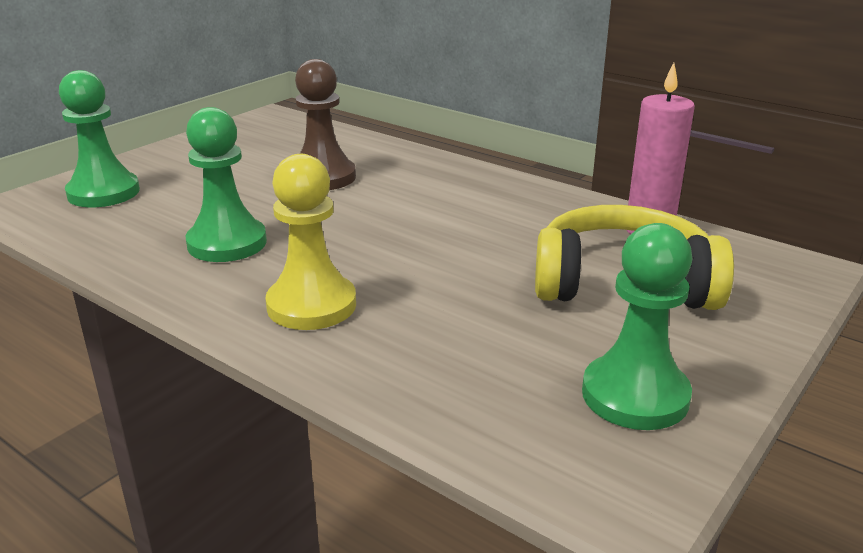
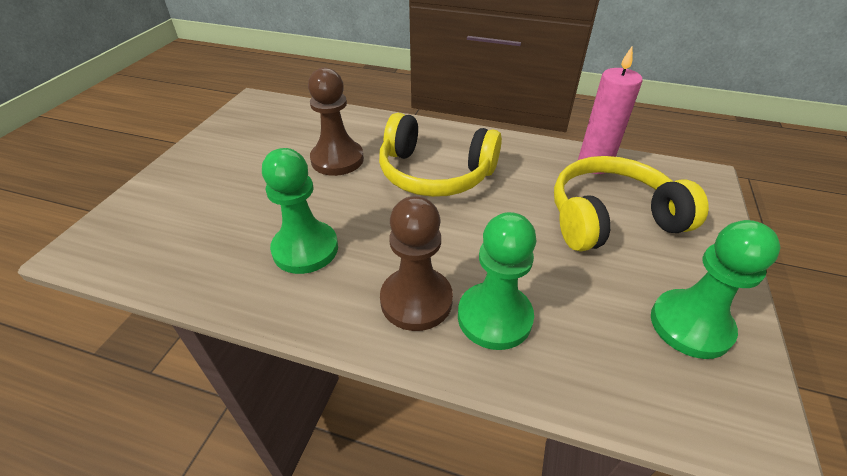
camera: 20 degrees left, 15 degrees up
green pawn [59,70,140,207] -> green pawn moved to [458,212,536,350]
yellow pawn [266,154,356,330] -> brown pawn [380,196,453,331]
none -> yellow headphones [379,113,502,197]

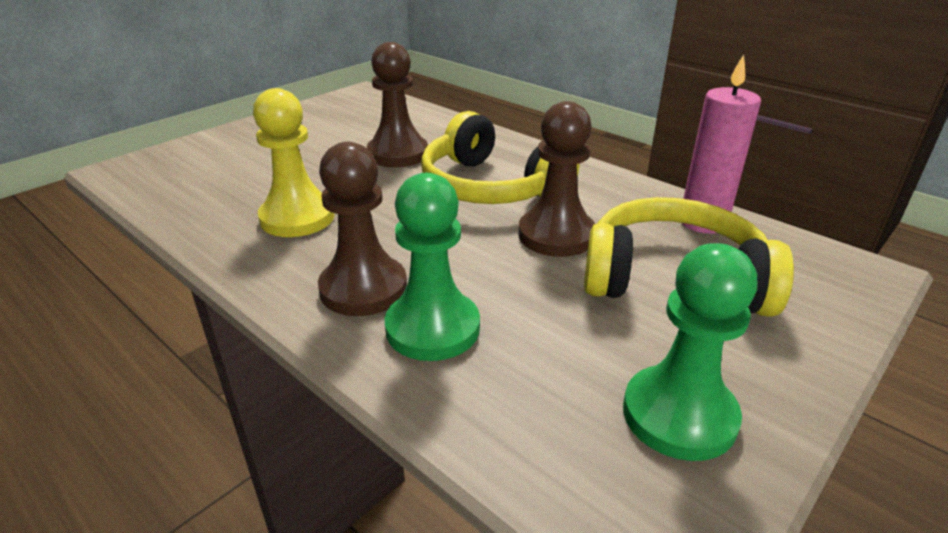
camera: 25 degrees right, 10 degrees down
green pawn [262,148,338,274] -> yellow pawn [253,88,335,237]
none -> brown pawn [518,101,595,257]

